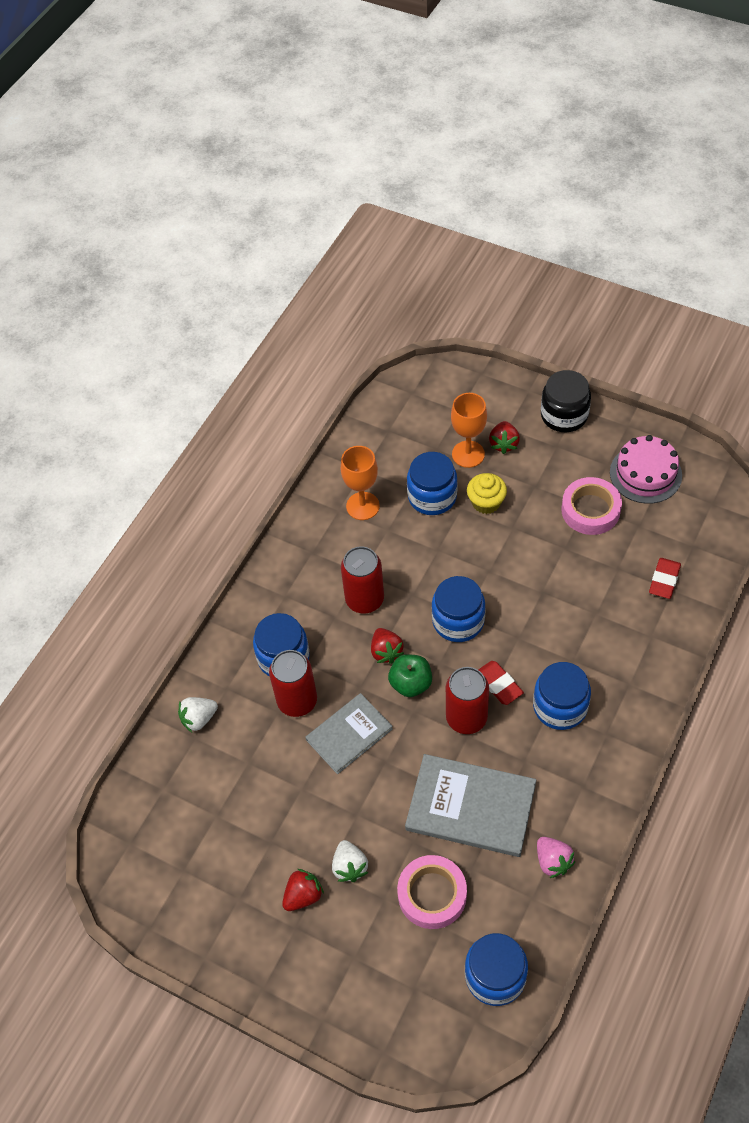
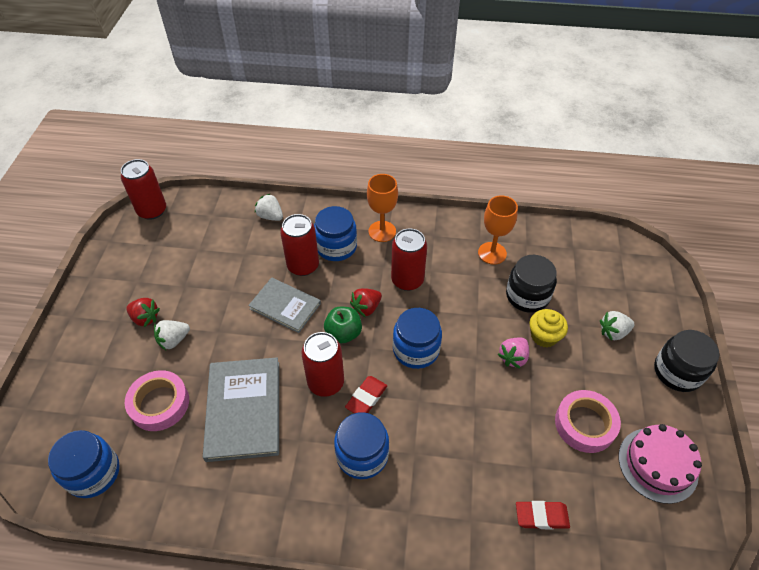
camera: 65 degrees right, 5 degrees down
blue jar [407,452,457,515] -> black jar [506,255,557,313]
orange goblet [451,393,487,468] -> orange goblet moved to [367,174,398,242]
red strawberry [489,421,520,454] -> white strawberry [600,311,634,341]
pink strawberry [537,837,576,878] -> pink strawberry moved to [497,338,529,368]
none -> red can [121,159,166,220]

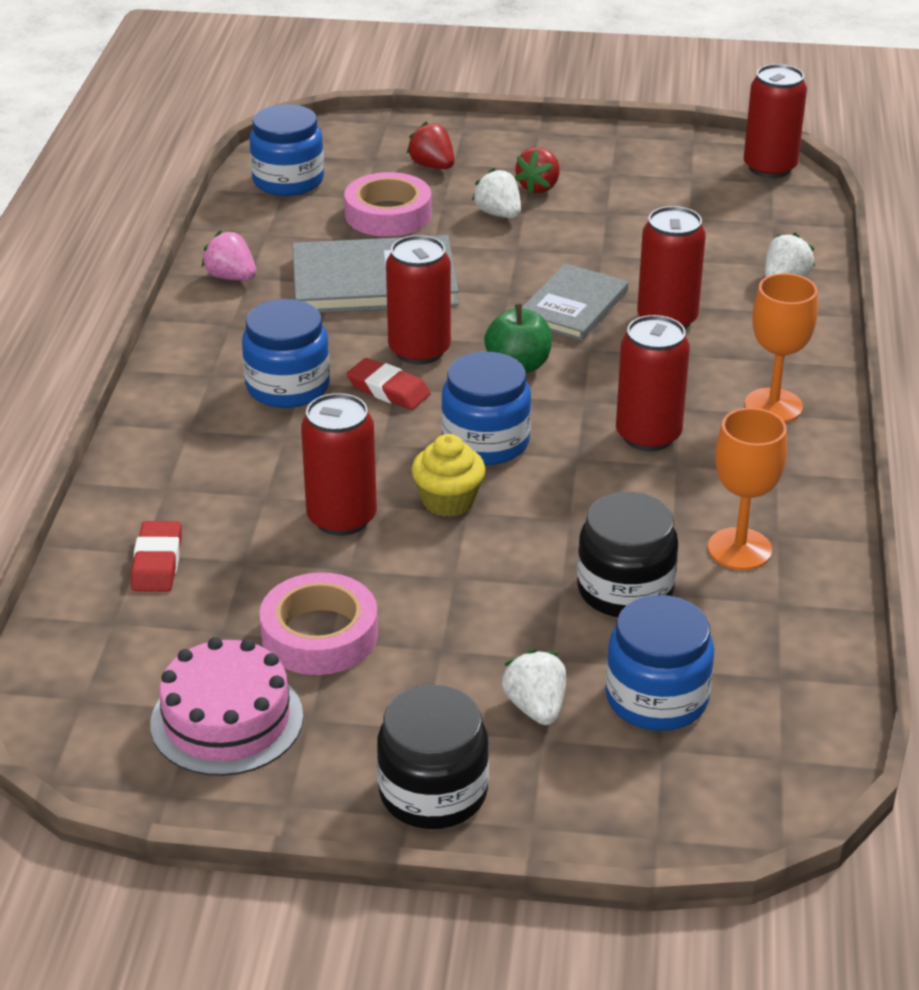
camera: 90 degrees right, 15 degrees down
blue jar [314,206,357,261] -> blue jar moved to [606,595,714,731]
red strawberry [350,288,382,317] -> red strawberry moved to [406,121,454,169]
pink strawberry [497,338,529,368] -> pink strawberry moved to [202,231,256,280]
yellow cupcake [530,309,568,347] -> yellow cupcake moved to [412,434,485,517]
none -> red can [301,393,377,536]

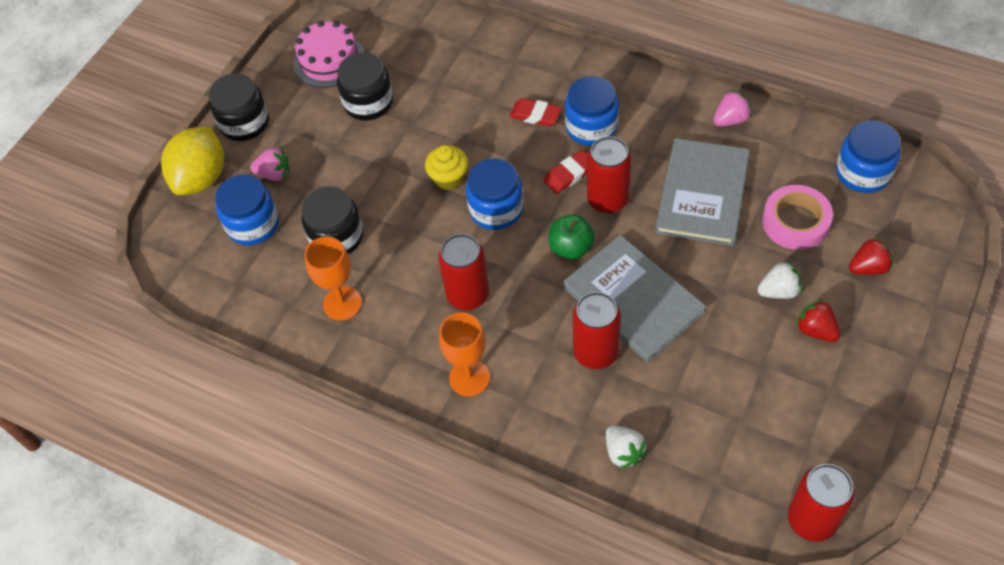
camera: 115 degrees right, 20 degrees up
red eraser [131,521,182,592] -> red eraser moved to [509,98,562,127]
pink tape [260,572,378,675] -> black jar [337,53,393,120]
red can [301,393,377,536] -> none
white strawberry [502,649,566,725] -> pink strawberry [250,147,290,181]
grey book [522,263,628,341] -> grey book [563,235,706,362], size x1.54
none -> yellow lemon [161,127,224,195]

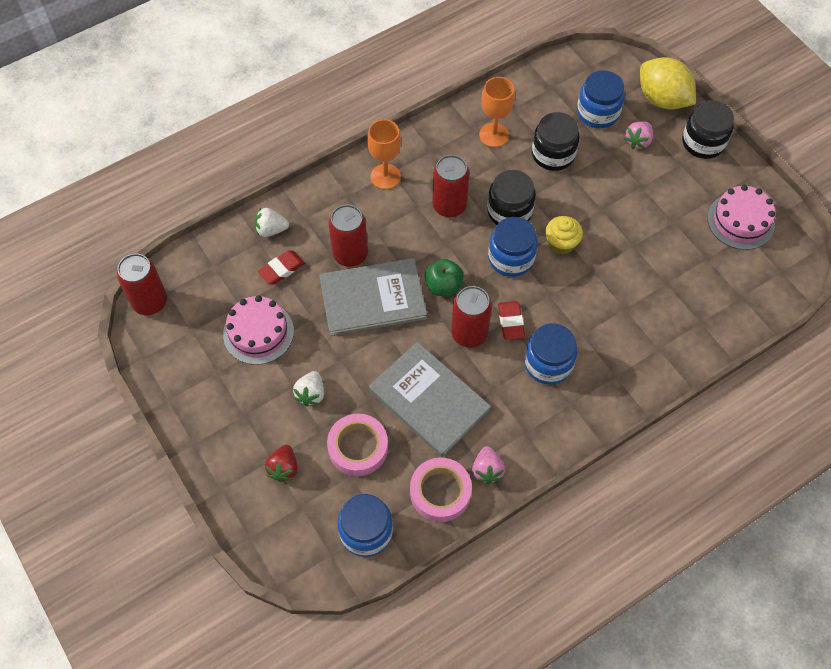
camera: 115 degrees right, 5 degrees up
black jar [337,53,393,120] -> black jar moved to [487,170,536,225]
red eraser [509,98,562,127] -> red eraser moved to [258,250,305,284]
red strawberry [796,299,840,342] -> none
none -> pink cake [223,295,294,365]
none -> pink tape [410,458,472,522]

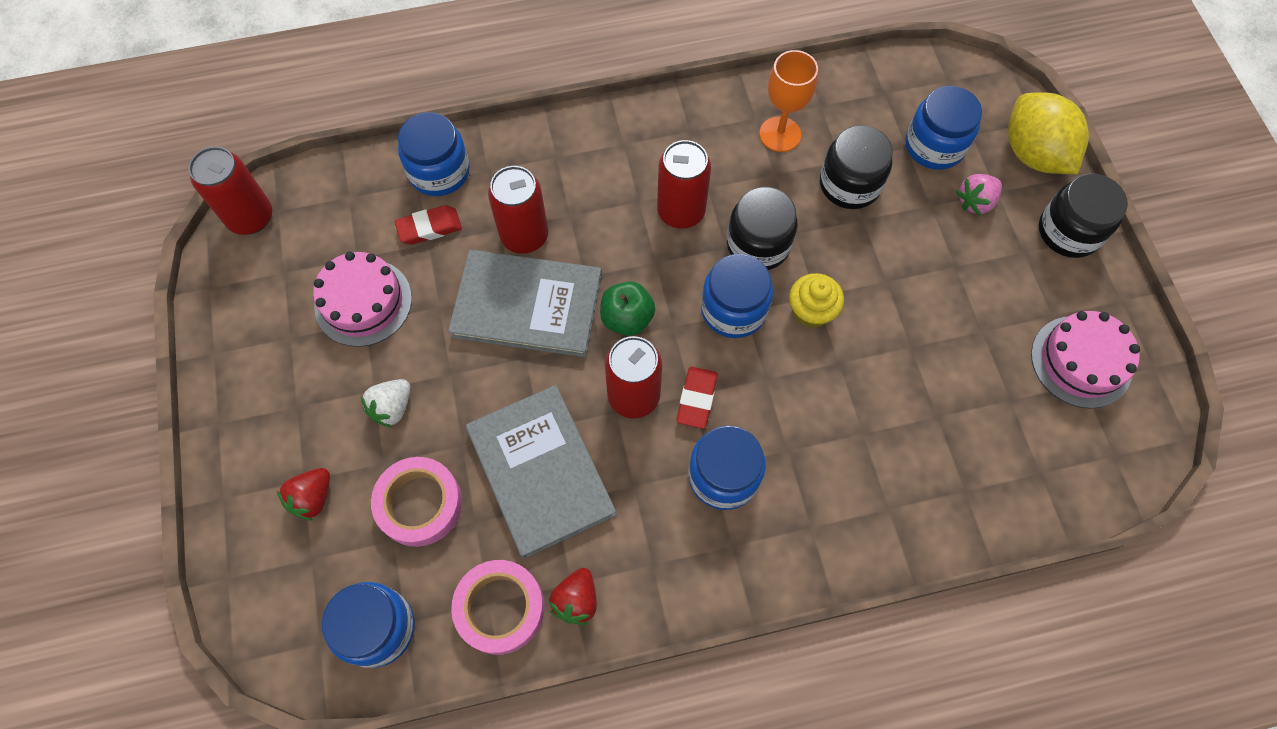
camera: 20 degrees right, 5 degrees up
white strawberry [254,208,289,237] -> blue jar [398,112,470,196]
orange goblet [367,119,401,189] -> none
pink strawberry [472,446,505,484] -> red strawberry [549,568,597,625]

